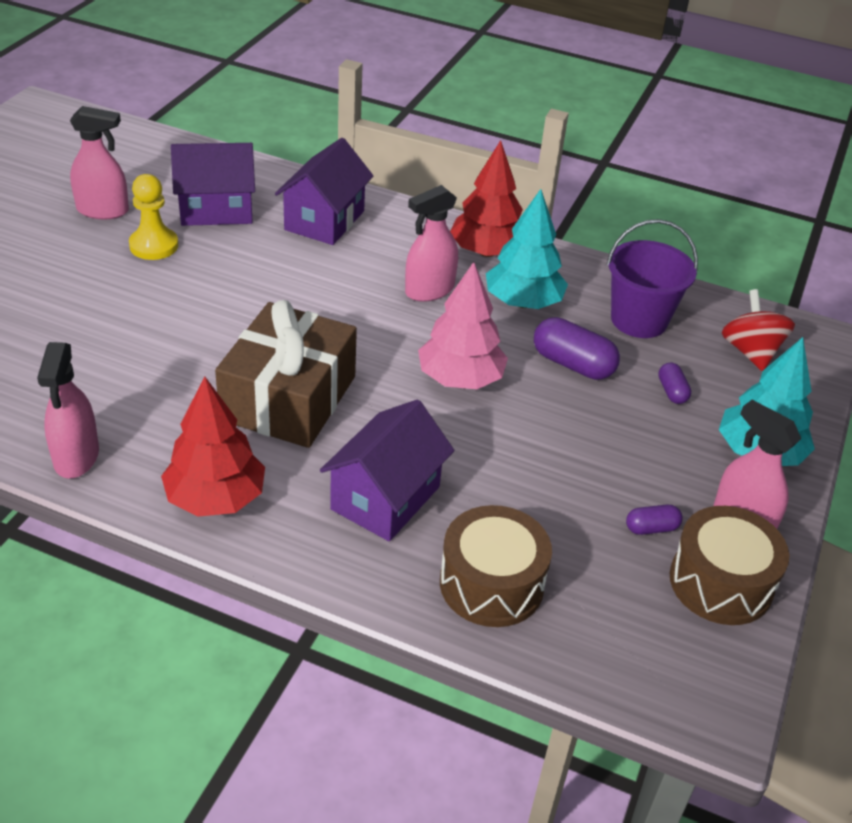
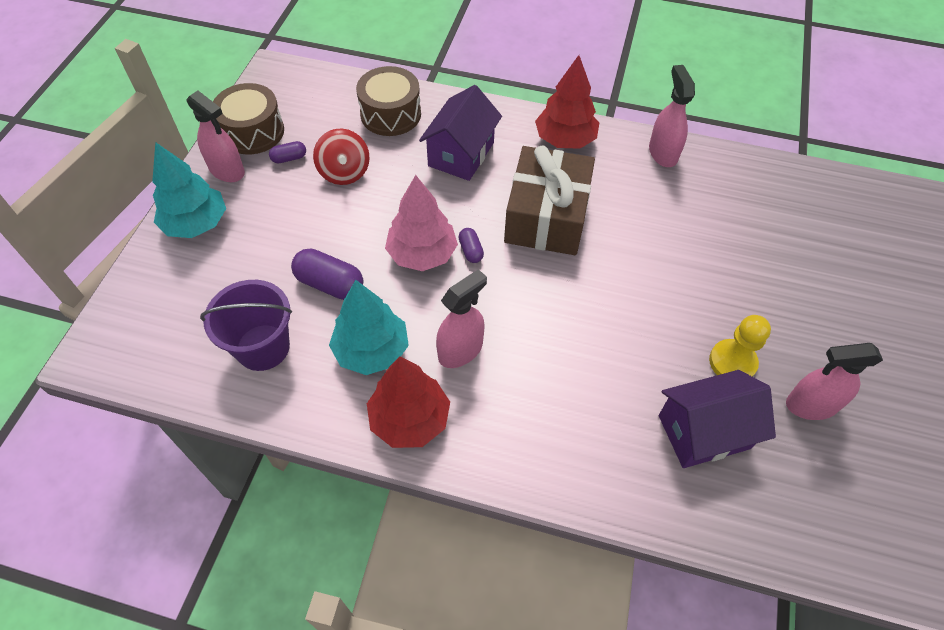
camera: 175 degrees right, 15 degrees up
purple house [275,138,373,245] -> none
purple capsule [658,362,691,404] -> purple capsule moved to [458,228,484,263]
red spinning top [722,289,795,371] -> red spinning top moved to [313,129,370,185]

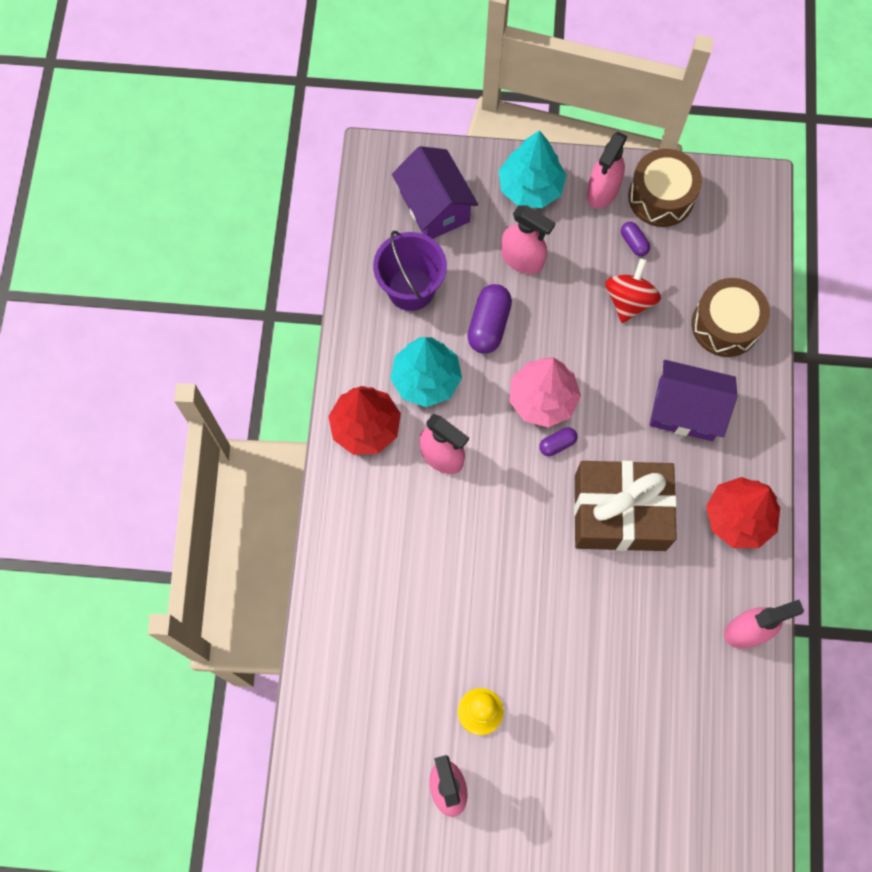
camera: 80 degrees right, 15 degrees up
red spinning top [313,129,370,185] -> red spinning top turned 135 degrees clockwise [605,258,661,323]
purple house [659,370,776,468] -> purple house moved to [392,146,478,239]
none -> pink spray bottle [501,205,555,274]

